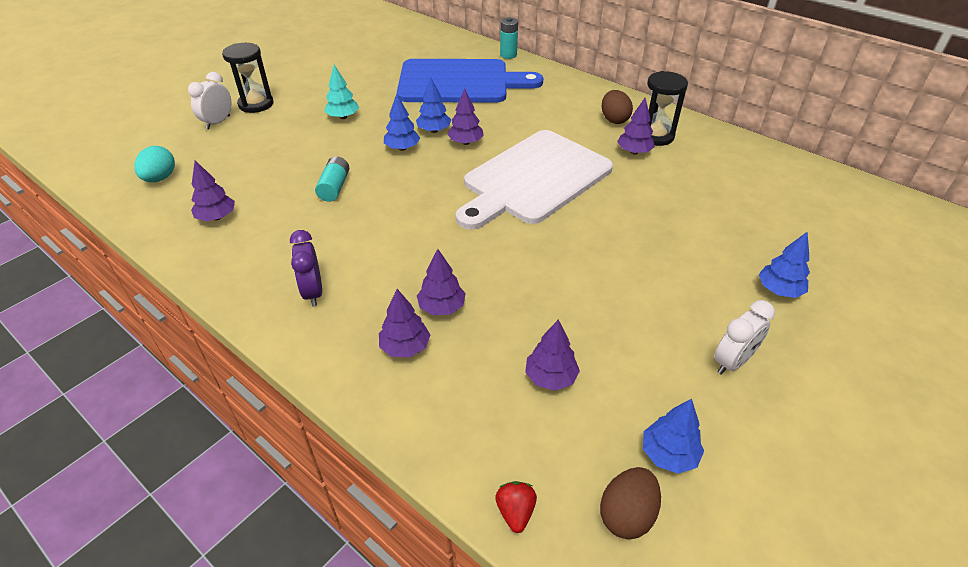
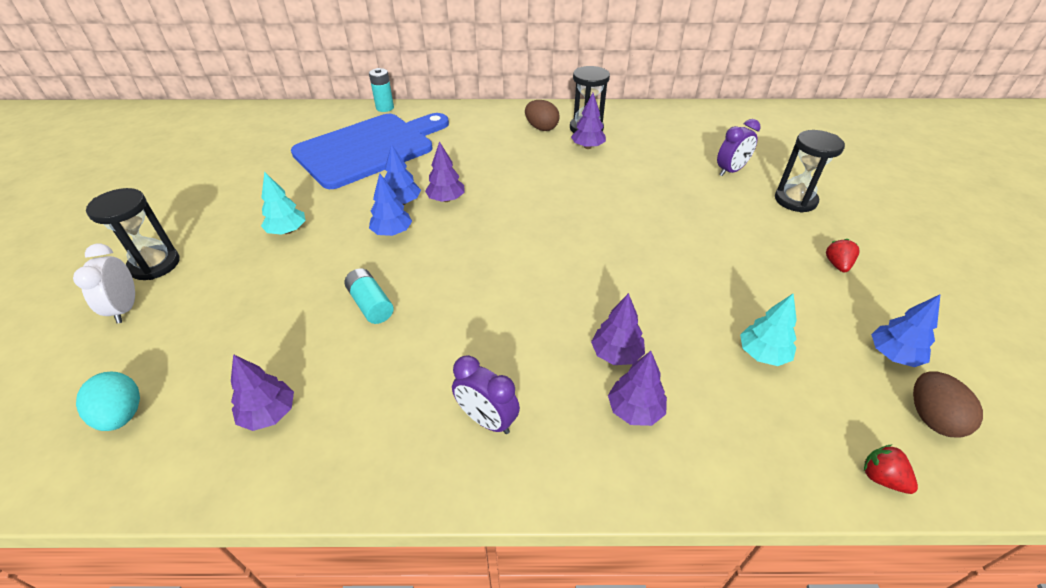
camera: 40 degrees left, 0 degrees up
white cutting board [456,130,613,230] -> none
purple tree [525,319,580,391] -> turquoise tree [740,294,797,366]
white clock [714,300,775,375] -> red strawberry [826,239,859,272]
blue tree [759,232,810,298] -> black hourglass [775,130,845,213]
none -> purple clock [717,119,760,176]

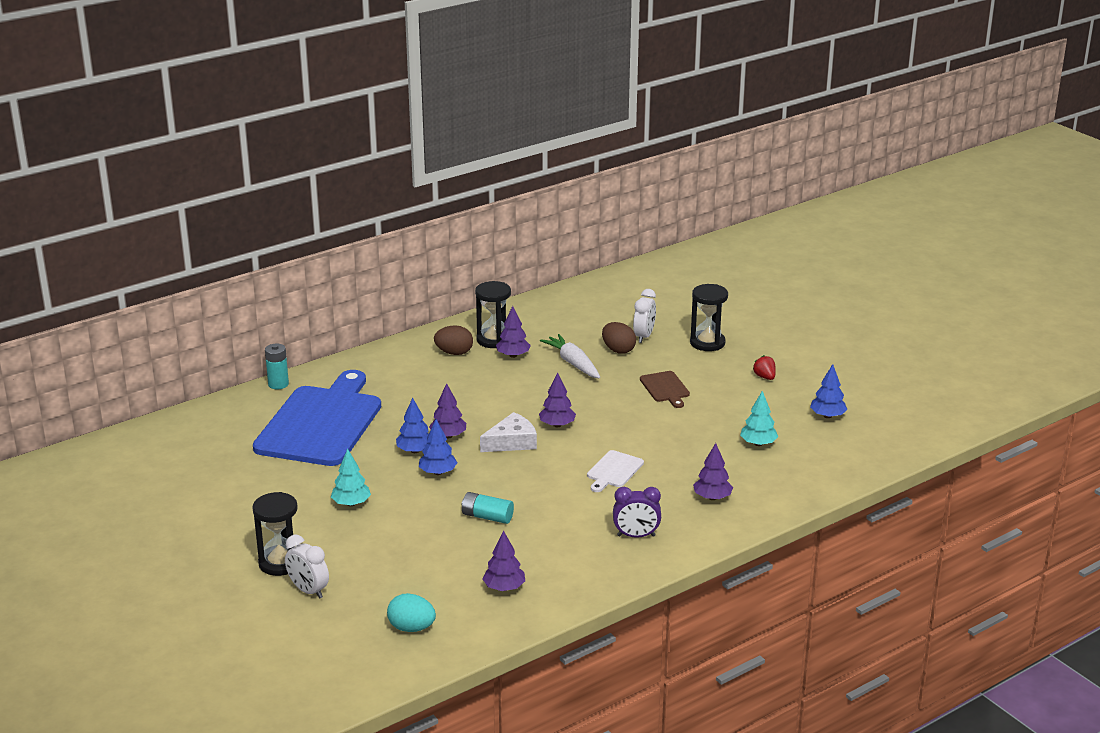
camera: 35 degrees left, 15 degrees down
purple tree [591,293,645,365] -> purple tree moved to [539,372,576,427]
purple clock [717,119,760,176] -> white clock [633,289,656,343]
red strawberry [864,445,918,494] -> none
brown egg [913,371,983,438] -> brown egg moved to [602,322,636,354]
none -> white cheese [480,412,537,452]
none -> white carrot [540,334,600,378]
none -> white cutting board [587,450,644,492]
none -> brown cutting board [640,371,690,408]

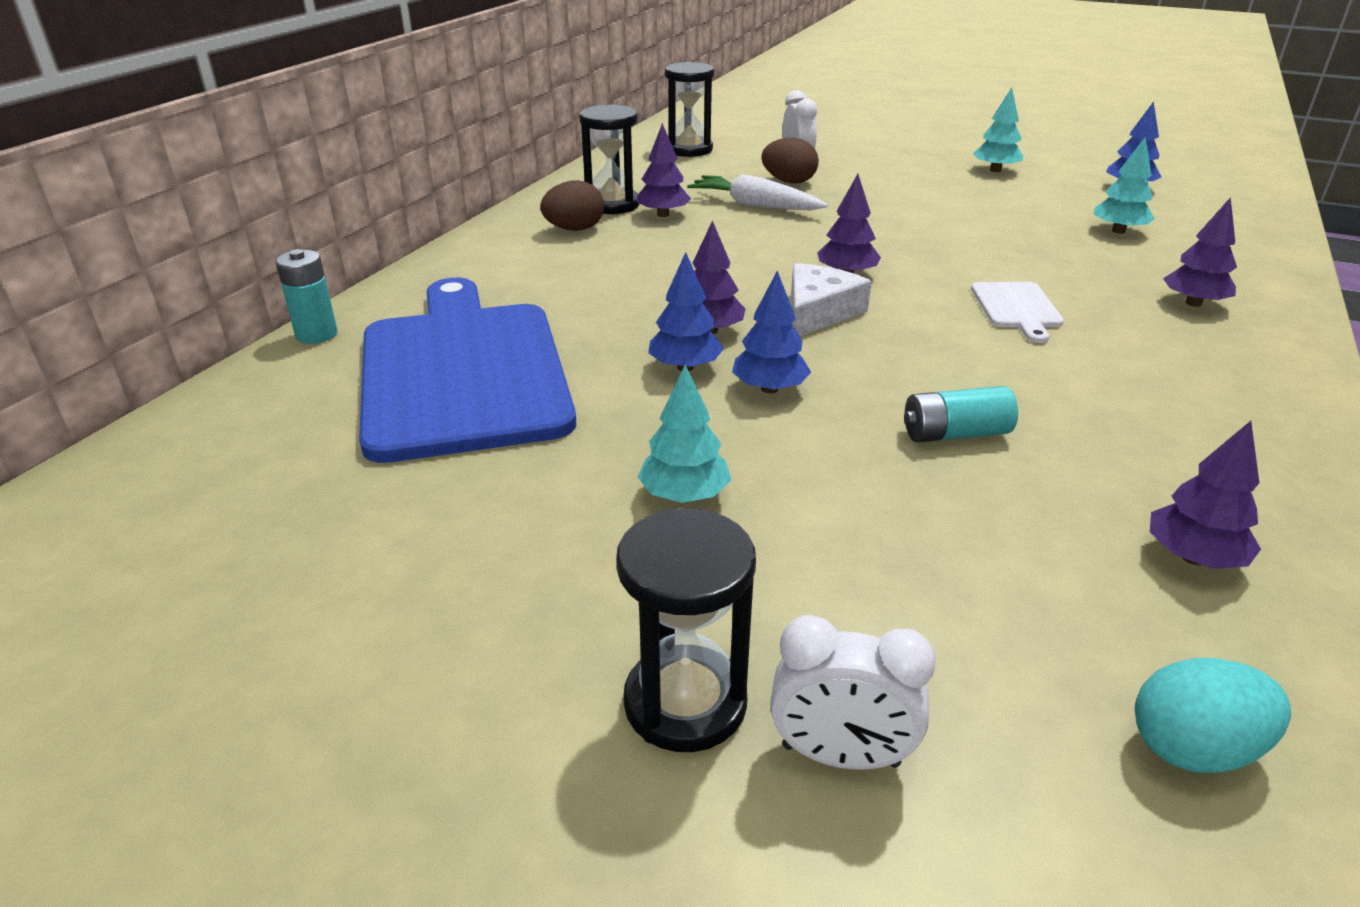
camera: 30 degrees left, 5 degrees up
purple clock [613,487,661,538] -> none
brown cutting board [640,371,690,408] -> none
black hourglass [690,284,728,351] -> black hourglass moved to [665,62,714,157]
red strawberry [753,355,776,380] -> turquoise tree [973,87,1023,172]

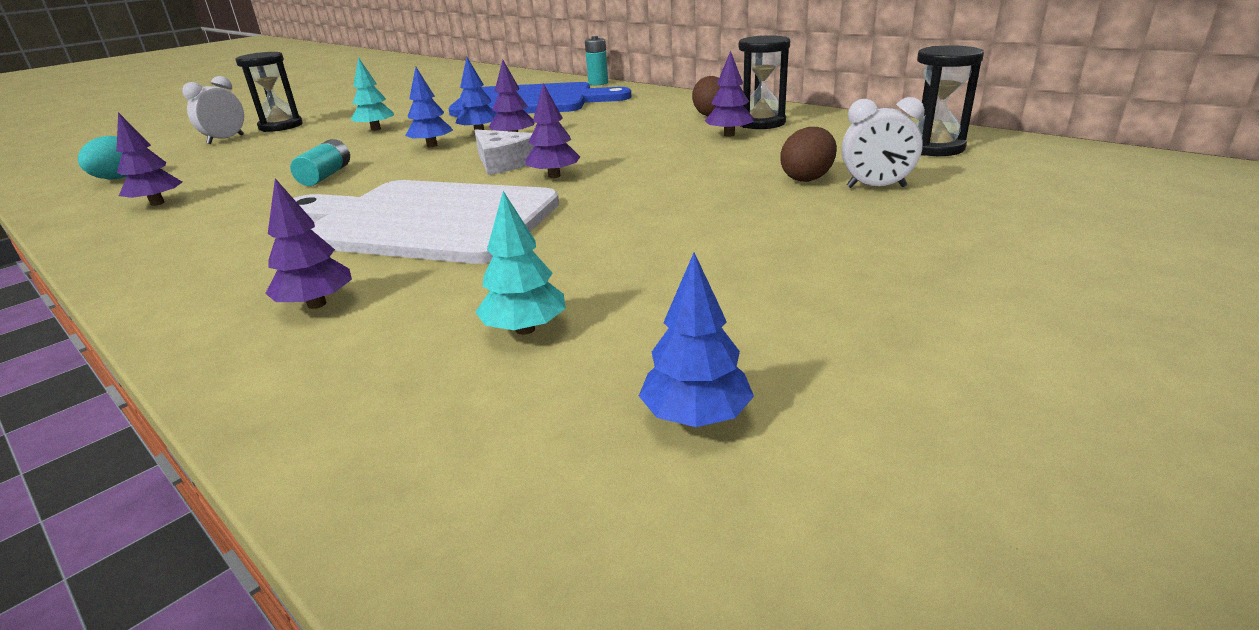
camera: 110 degrees right, 5 degrees down
white carrot [687,174,828,210] -> none
white cutting board [971,282,1064,343] -> white cutting board [293,180,559,264], size x2.44
turquoise tree [973,87,1023,172] -> none

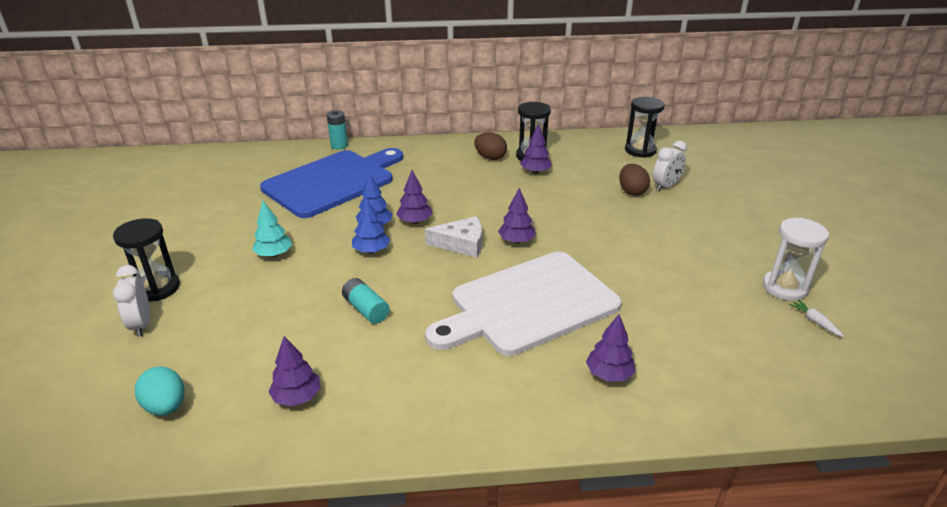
camera: 50 degrees left, 5 degrees up
turquoise tree [476,191,566,335] -> none
blue tree [639,253,754,427] -> white carrot [789,300,844,337]
none -> white hourglass [763,218,829,301]

